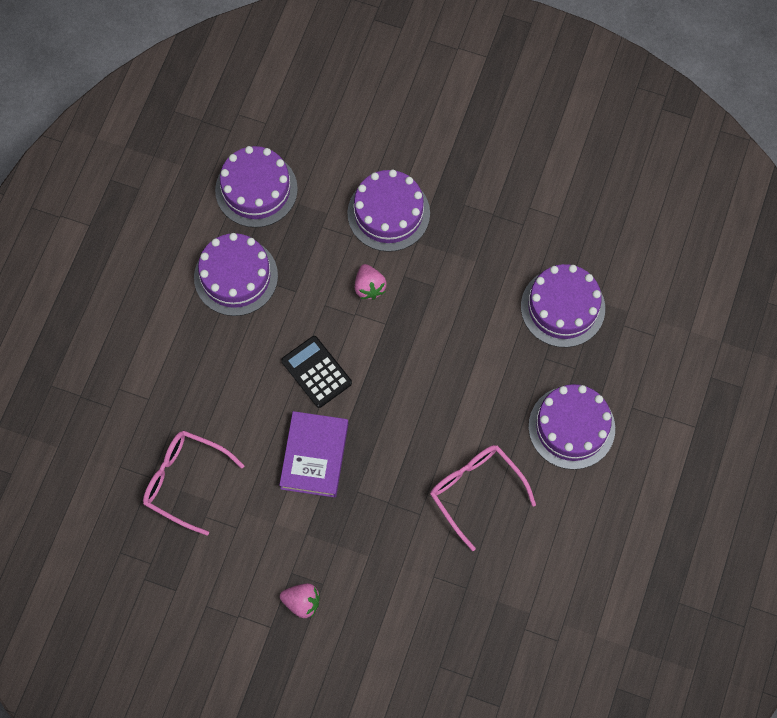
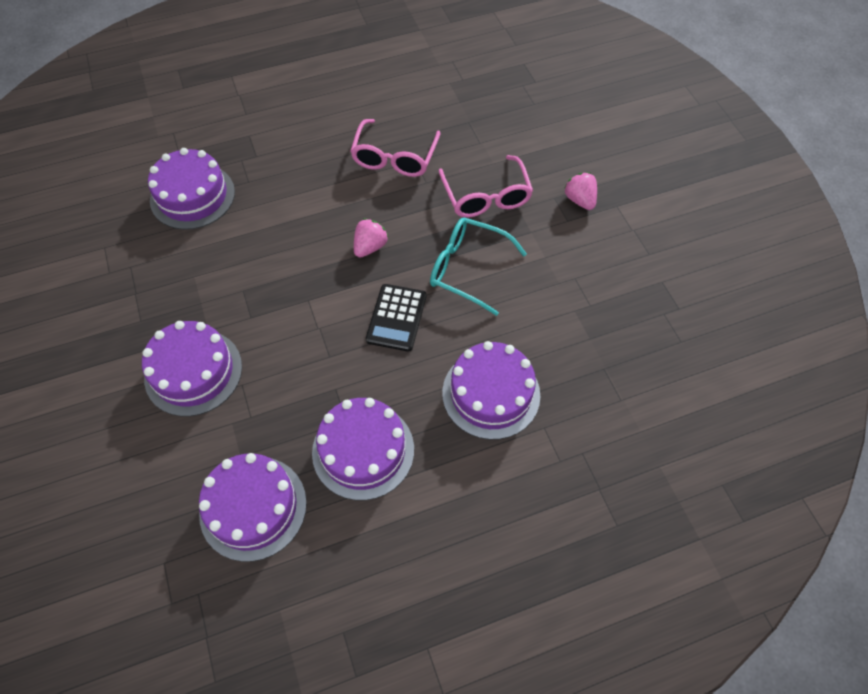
camera: 130 degrees left, 10 degrees down
pink glasses [143,430,244,536] -> pink glasses moved to [439,155,533,218]
purple book [279,411,348,498] -> turquoise glasses [430,217,527,316]
pink strawberry [355,264,387,300] -> pink strawberry moved to [354,219,389,257]
purple cake [528,384,615,470] -> purple cake moved to [442,341,540,440]

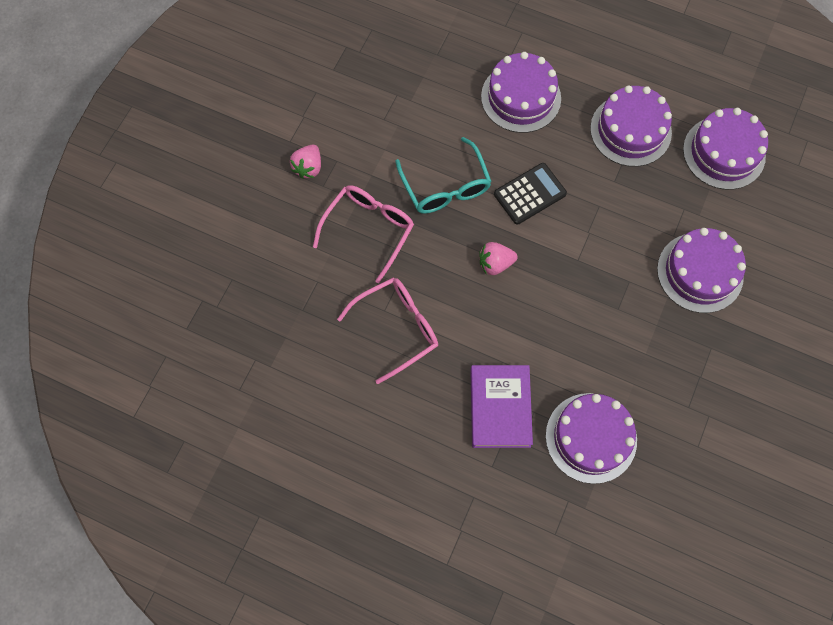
camera: 135 degrees left, 10 degrees up
none -> purple book [470,365,533,448]

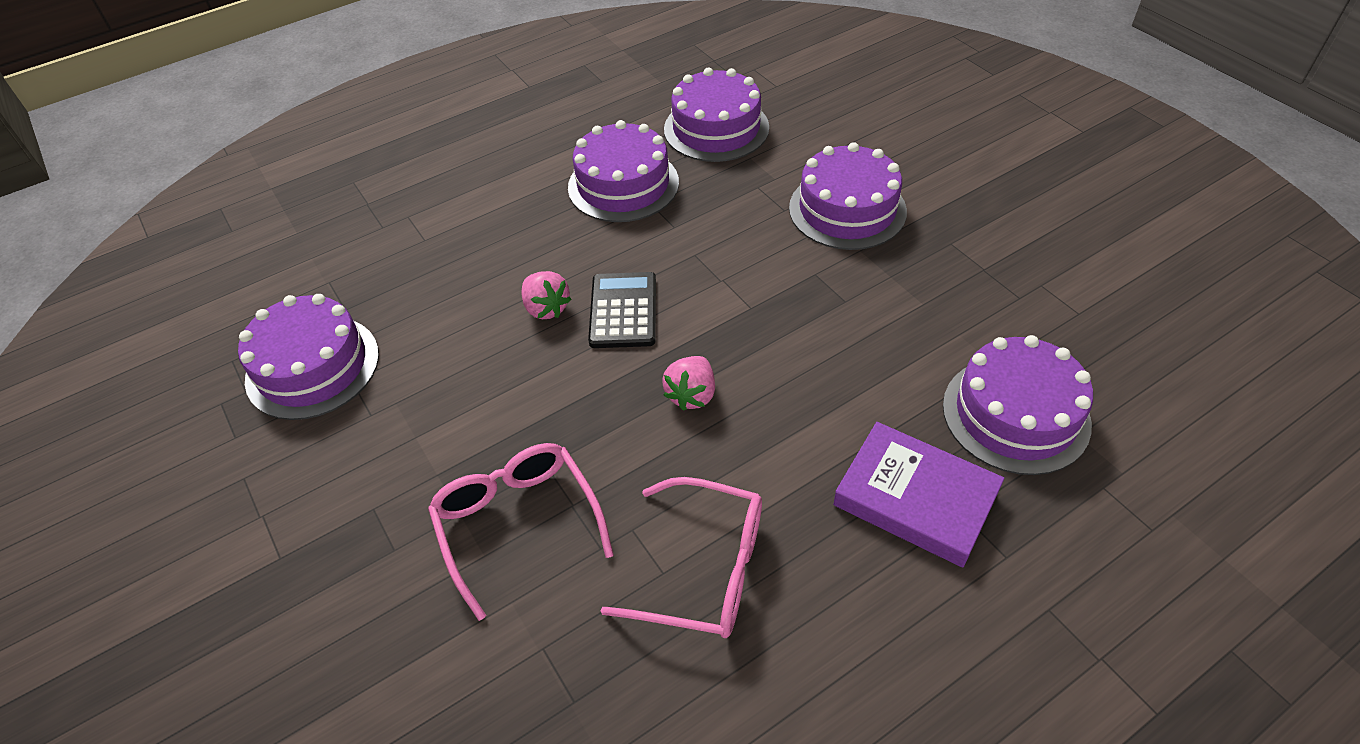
camera: 55 degrees left, 20 degrees down
pink strawberry [290,145,321,179] -> pink strawberry moved to [521,271,571,319]
pink glasses [337,277,438,384] -> pink glasses turned 105 degrees clockwise [601,477,762,638]
turquoise glasses [395,137,492,214] -> none
purple cake [481,52,561,133] -> purple cake moved to [238,294,379,420]

